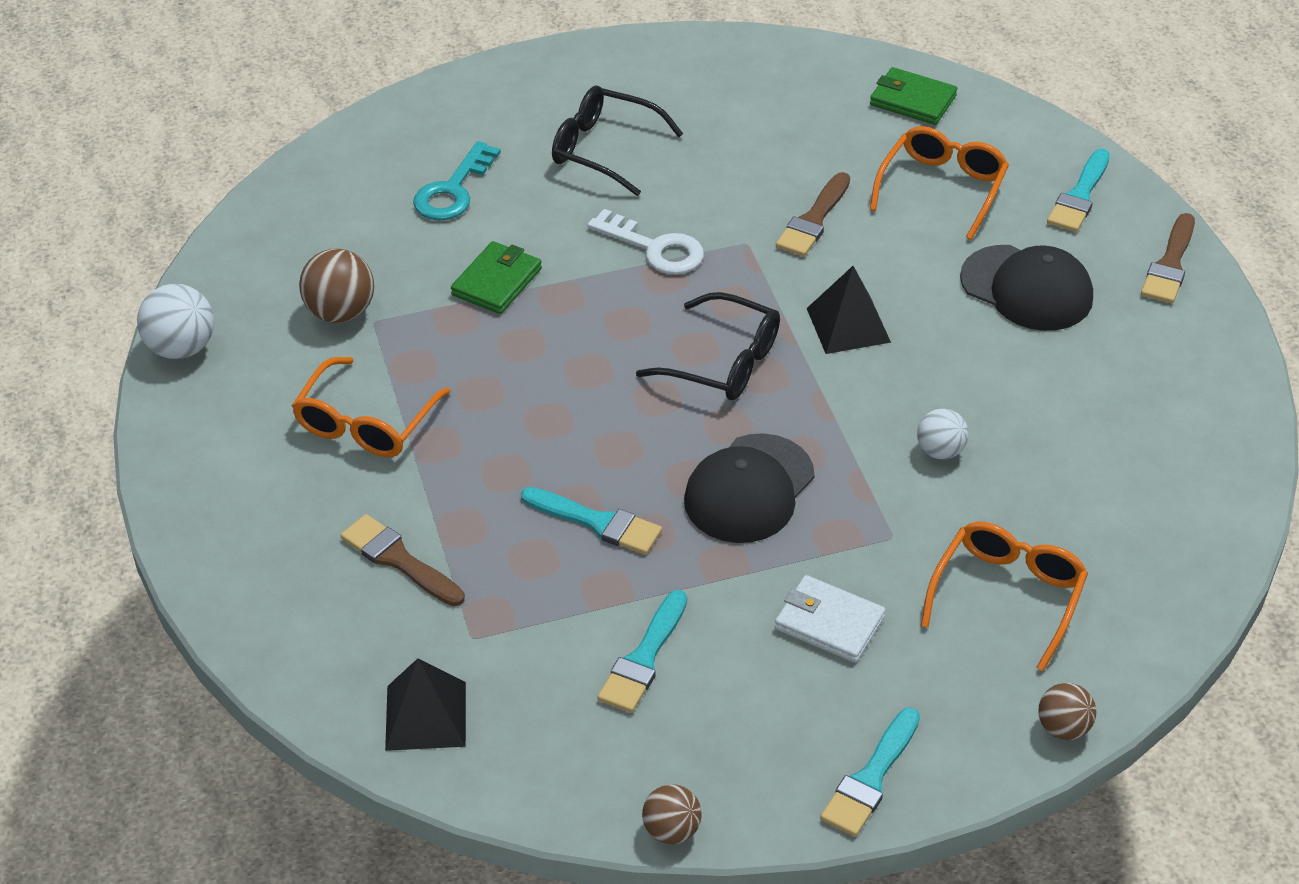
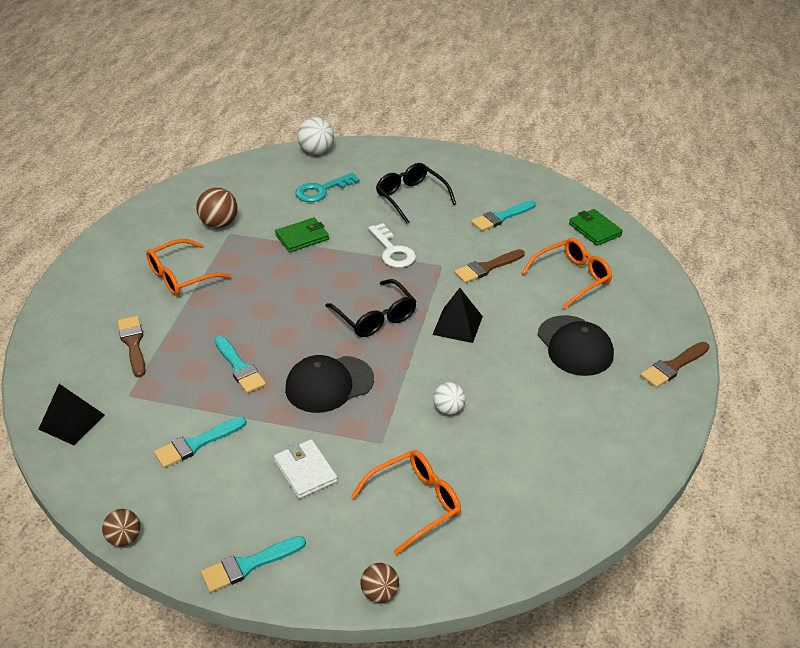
camera: 30 degrees right, 5 degrees down
white ball [137,284,214,359] -> white ball moved to [297,117,334,155]
turquoise brush [1047,149,1110,232] -> turquoise brush moved to [471,200,536,231]

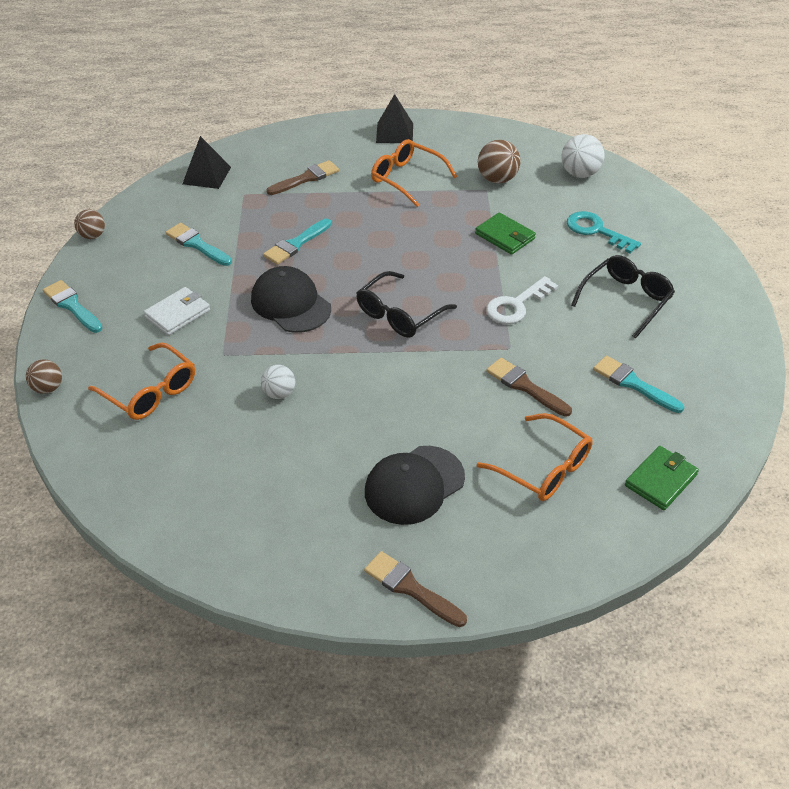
camera: 75 degrees right, 5 degrees up
white ball [297,117,334,155] -> white ball moved to [561,134,605,178]
black pyramid [432,288,483,343] -> black pyramid moved to [376,94,413,143]

